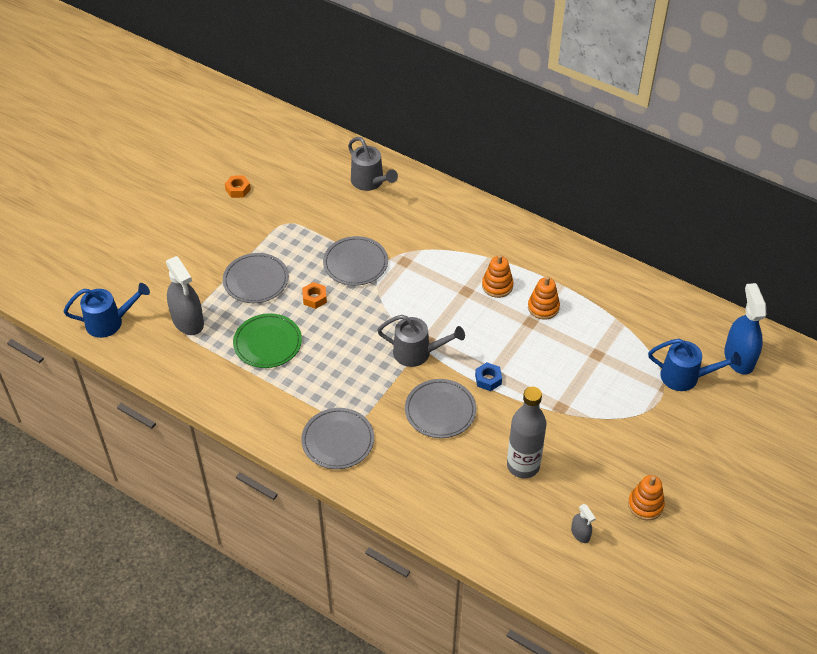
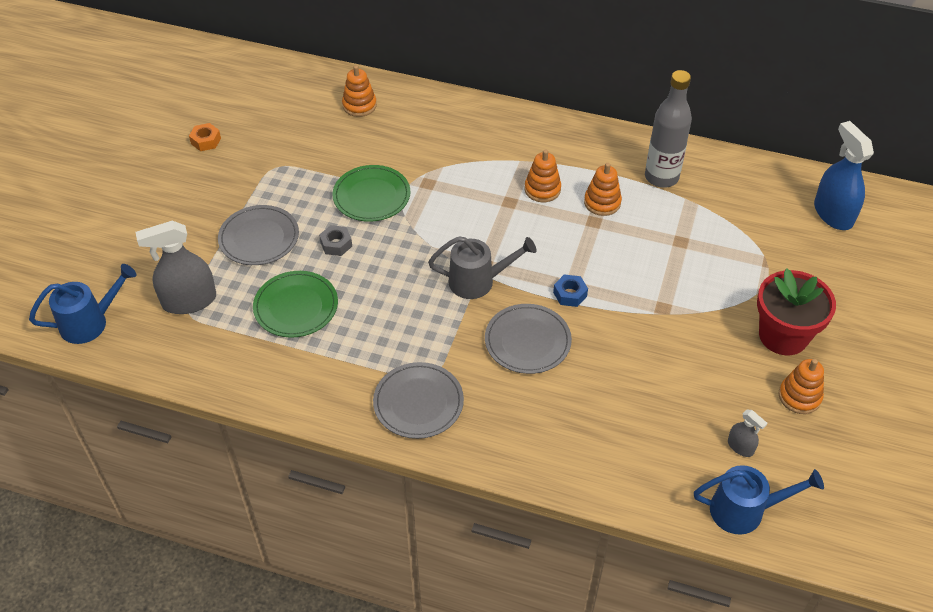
camera: 15 degrees left, 0 degrees up
grey spray bottle [166,256,204,335] -> grey spray bottle turned 120 degrees clockwise [136,221,216,314]
orange nut [302,282,327,309] -> grey nut [319,225,352,256]
grey plate [323,236,388,286] -> green plate [332,165,411,222]
grey watering can [348,137,398,191] -> orange stacking toy [342,65,377,117]
grey bottle [507,387,547,478] -> grey bottle moved to [645,70,692,188]
blue watering can [648,339,741,391] -> blue watering can moved to [694,465,824,535]
none -> red flower pot [757,268,836,355]

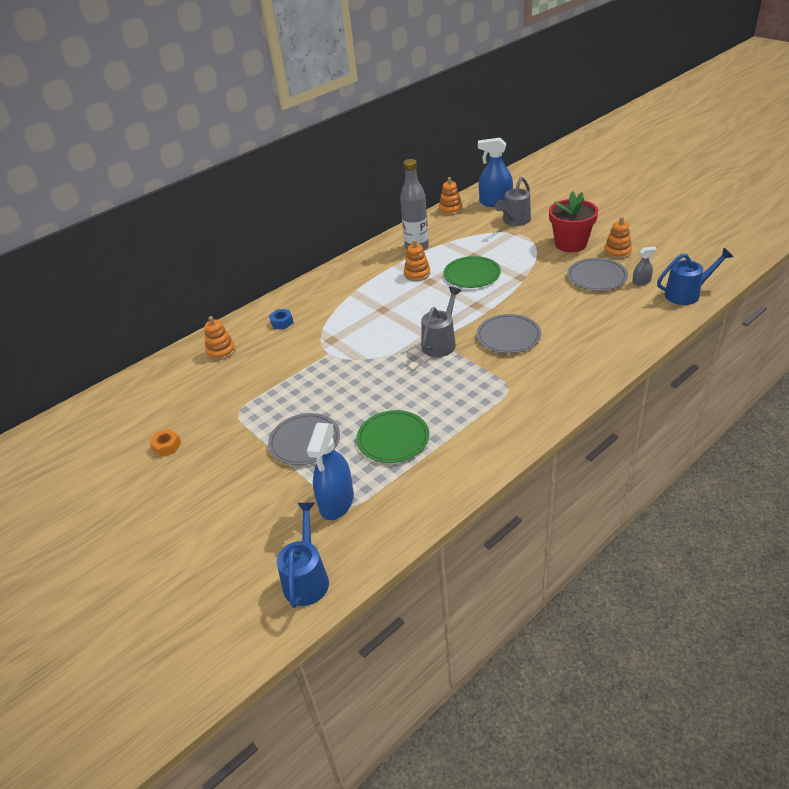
camera: 55 degrees left, 10 degrees down
grey spray bottle [136,221,216,314] -> blue spray bottle [307,423,354,520]
grey nut [319,225,352,256] -> none
green plate [332,165,411,222] -> green plate moved to [444,256,501,288]
grey plate [373,362,464,439] -> grey plate moved to [567,258,628,291]
orange stacking toy [524,149,561,202] -> orange stacking toy moved to [439,177,462,215]
blue nut [553,274,588,307] -> blue nut moved to [269,309,294,329]
blue watering can [694,465,824,535] -> blue watering can turned 45 degrees clockwise [657,248,733,305]
none -> grey watering can [495,177,531,226]

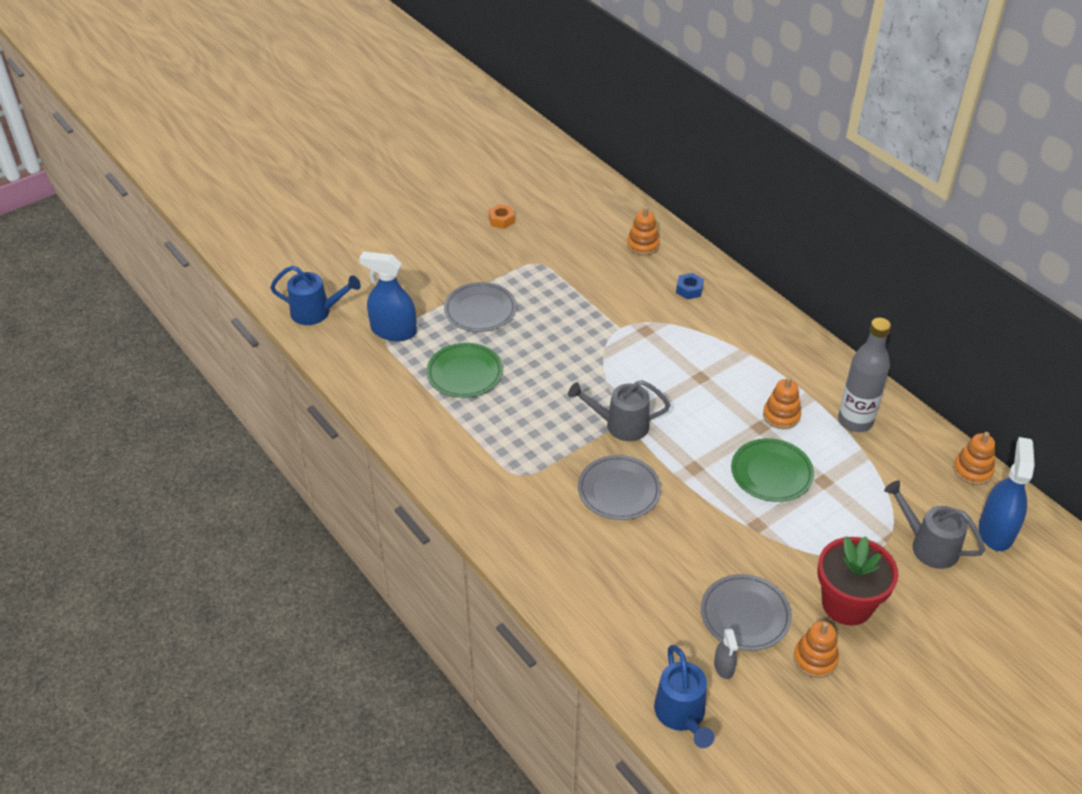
camera: 90 degrees right, 5 degrees up
grey watering can [421,287,462,357] -> grey watering can turned 150 degrees clockwise [568,380,670,441]

